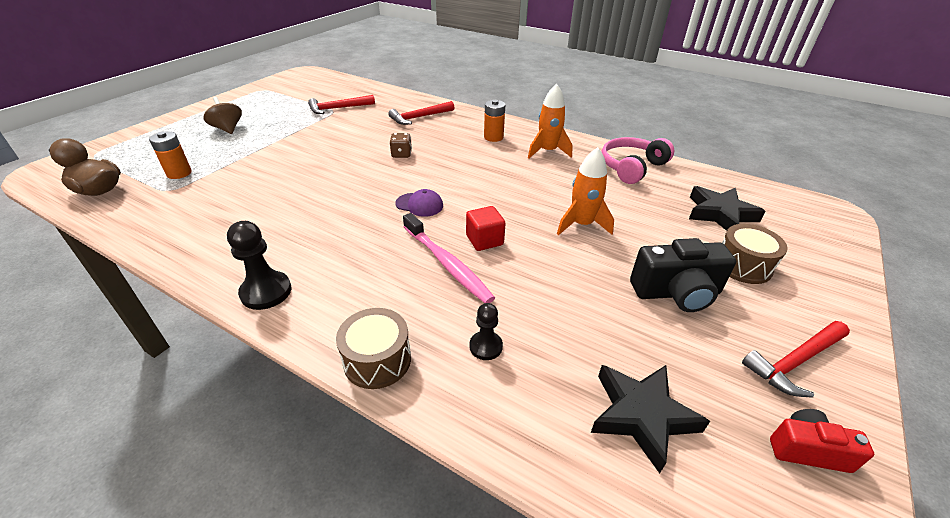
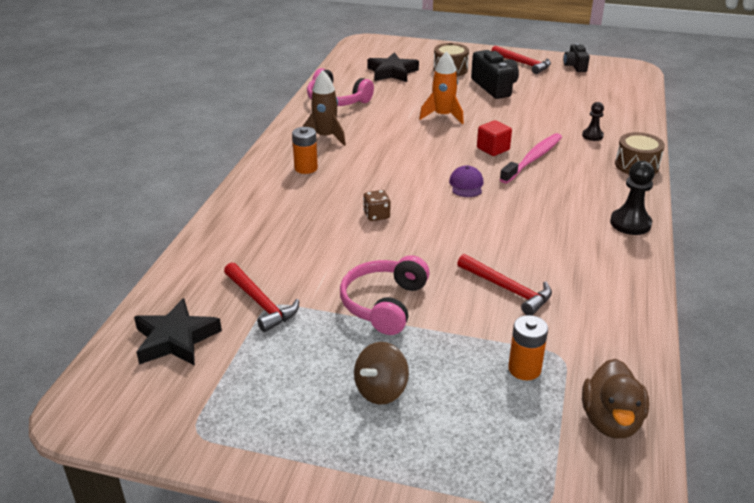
camera: 105 degrees left, 5 degrees down
red hammer [388,101,455,125] -> red hammer moved to [457,254,552,315]
orange rocket [528,84,573,158] -> brown rocket [302,71,346,146]
black star [591,365,710,474] -> black star moved to [134,298,222,366]
red camera [770,409,874,473] -> black camera [563,43,590,72]
none -> pink headphones [340,255,430,335]

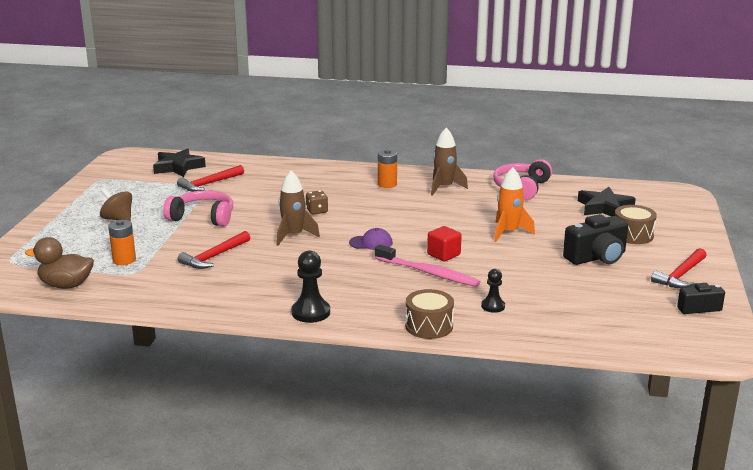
camera: 85 degrees right, 10 degrees down
none -> brown rocket [276,170,320,246]

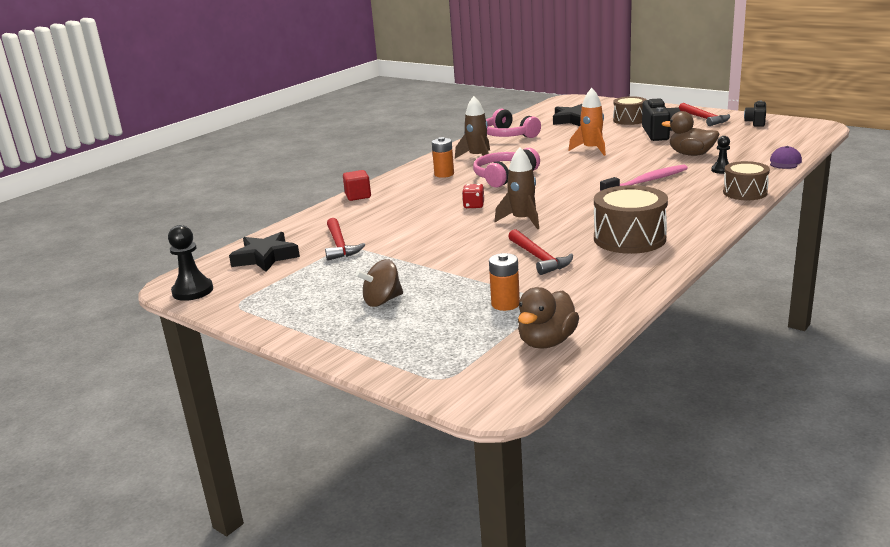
camera: 60 degrees left, 0 degrees up
pink headphones [163,190,233,227] -> pink headphones moved to [473,148,540,188]
black pawn [291,251,330,323] -> black pawn moved to [168,225,213,301]
brown dice [306,190,328,215] -> red dice [462,184,484,208]
purple cap [349,228,393,250] -> purple cap moved to [770,146,802,169]
red cube [427,226,462,261] -> red cube moved to [343,170,371,201]
none -> brown drum [594,185,668,254]
none -> brown duck [662,111,719,156]

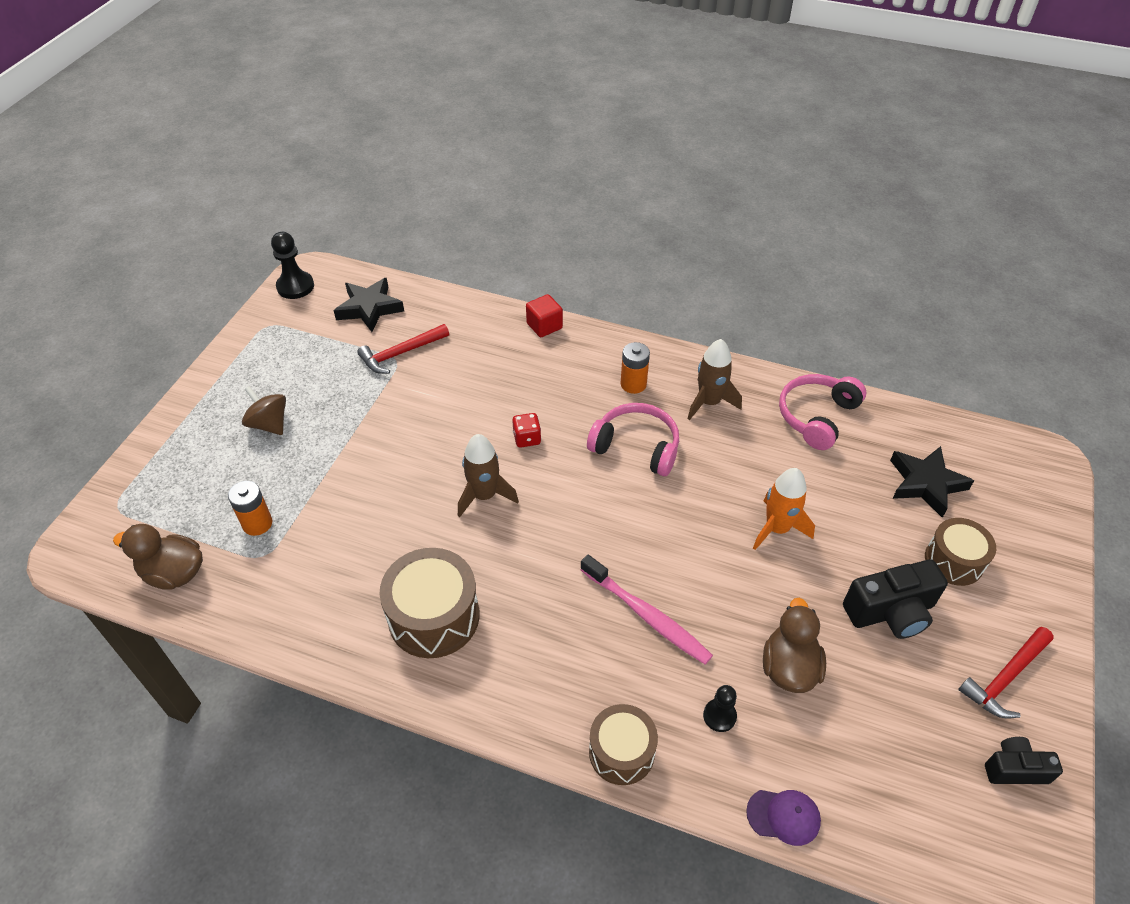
camera: 70 degrees right, 25 degrees up
red hammer [508,229,573,275] -> none

